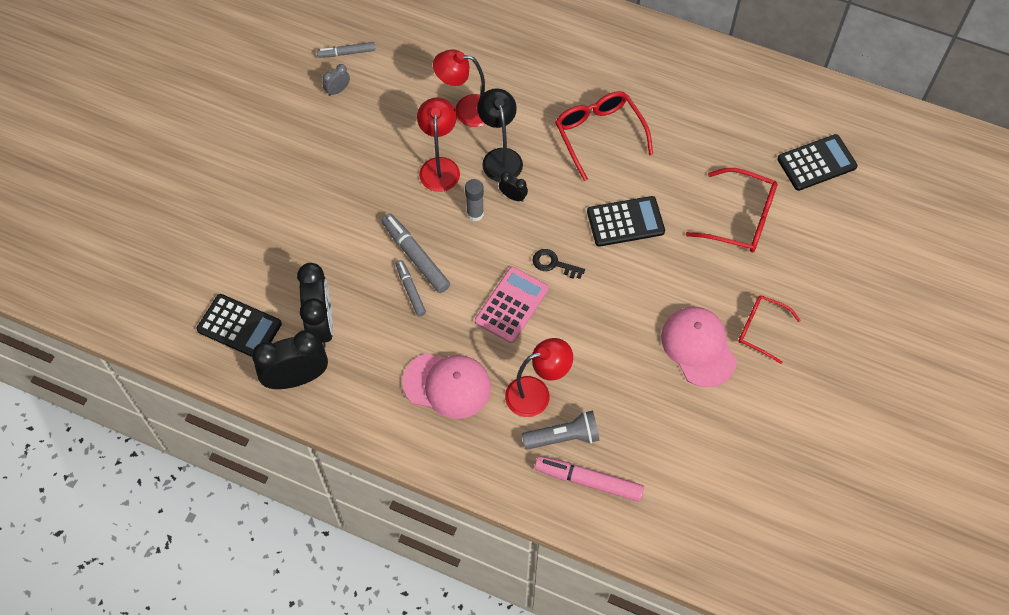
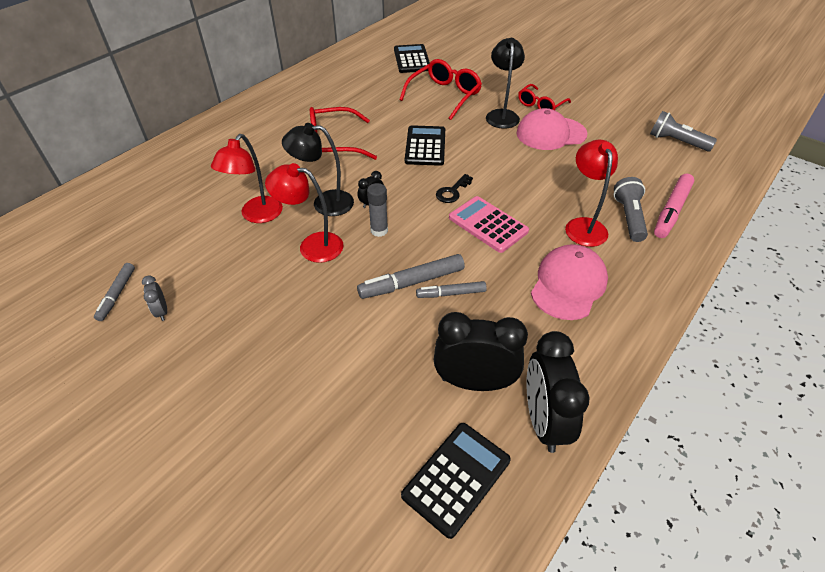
camera: 75 degrees left, 15 degrees down
none -> black lamp [486,38,525,129]
none -> grey flashlight [650,111,717,151]

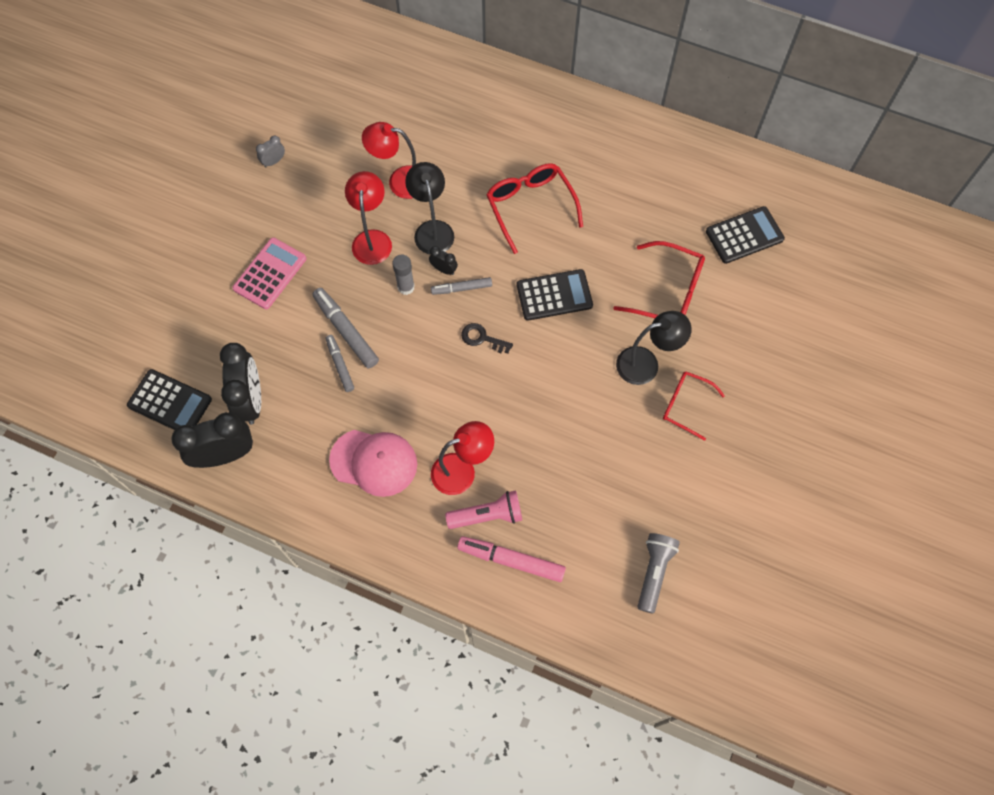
camera: 75 degrees right, 20 degrees up
grey marker [94,263,135,321] -> grey marker moved to [431,277,492,295]
pink calculator [449,196,529,253] -> pink calculator moved to [232,238,306,309]
pink cap [516,108,587,150] -> none
grey flashlight [614,177,648,242] -> pink flashlight [445,490,522,529]

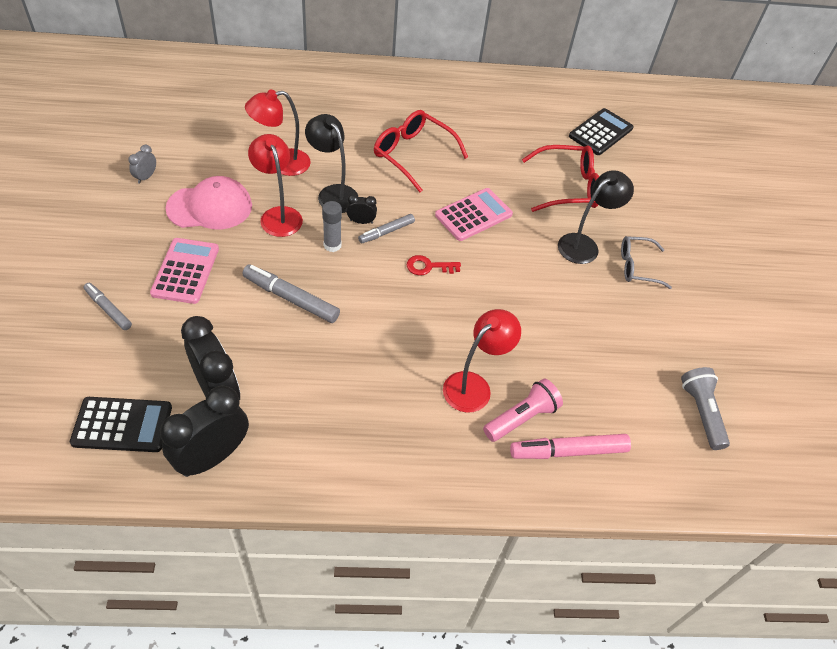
camera: 30 degrees left, 15 degrees down
grey marker [326,335,354,392] -> grey marker moved to [84,283,132,330]
pink cap [329,430,417,497] -> pink cap moved to [165,176,252,229]
black key [461,323,513,353] -> red key [407,255,461,275]
black calculator [517,269,593,321] -> pink calculator [435,188,513,241]
red glasses [663,371,725,441] -> grey glasses [621,236,672,289]

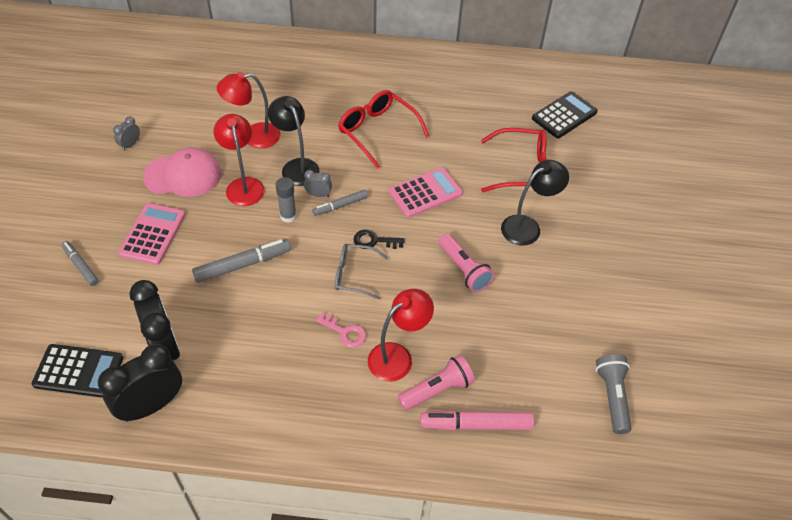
camera: 10 degrees right, 0 degrees up
grey marker [242,264,340,323] -> grey marker turned 120 degrees clockwise [192,239,291,283]
black clock [347,194,377,224] -> grey clock [304,170,332,197]
red key [407,255,461,275] -> black key [354,230,405,249]
grey glasses [621,236,672,289] -> grey glasses moved to [335,244,388,300]
none -> pink key [315,312,366,348]
none -> pink flashlight [439,234,494,292]

